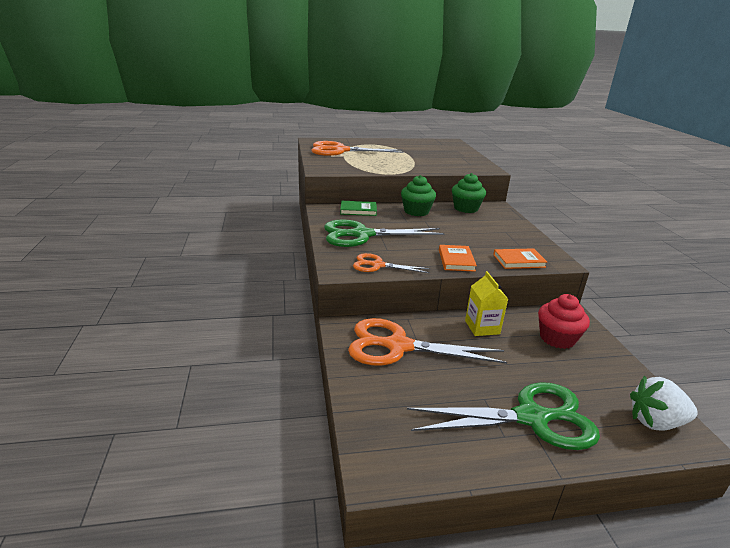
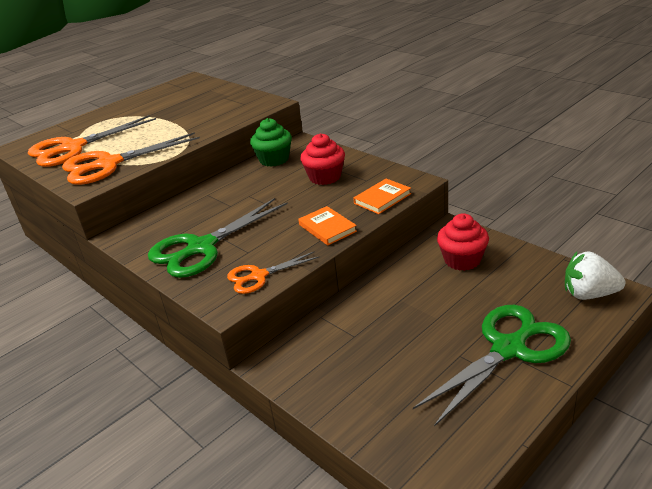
camera: 30 degrees left, 5 degrees up
green book [340,201,377,216] -> none
orange scissors [348,318,507,366] -> orange scissors moved to [62,132,200,185]
green cupcake [401,175,436,216] -> none
yellow carton [465,271,508,336] -> none
white strawberry [630,375,698,431] -> white strawberry turned 45 degrees clockwise [565,251,625,300]
none -> red cupcake [301,133,345,185]

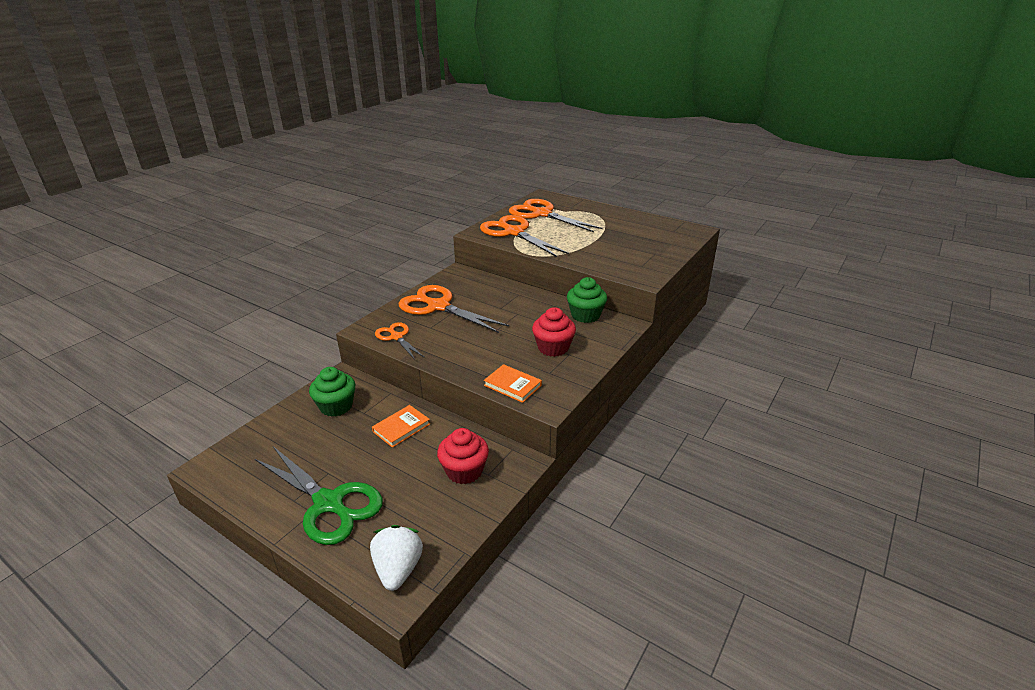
camera: 75 degrees right, 0 degrees up
green scissors [148,198,288,278] -> orange scissors [399,285,509,333]
orange book [298,206,357,245] -> orange book moved to [372,405,430,448]
none -> green cupcake [309,367,355,417]

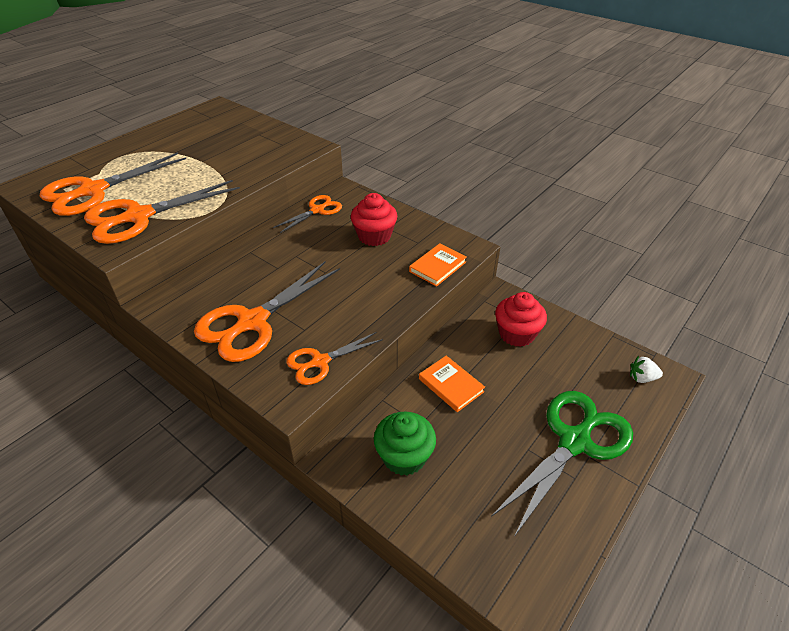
camera: 85 degrees left, 10 degrees up
white strawberry [370,525,423,591] -> white strawberry [630,356,663,383], size x0.57
green cupcake [567,277,607,323] -> orange scissors [273,195,342,233]

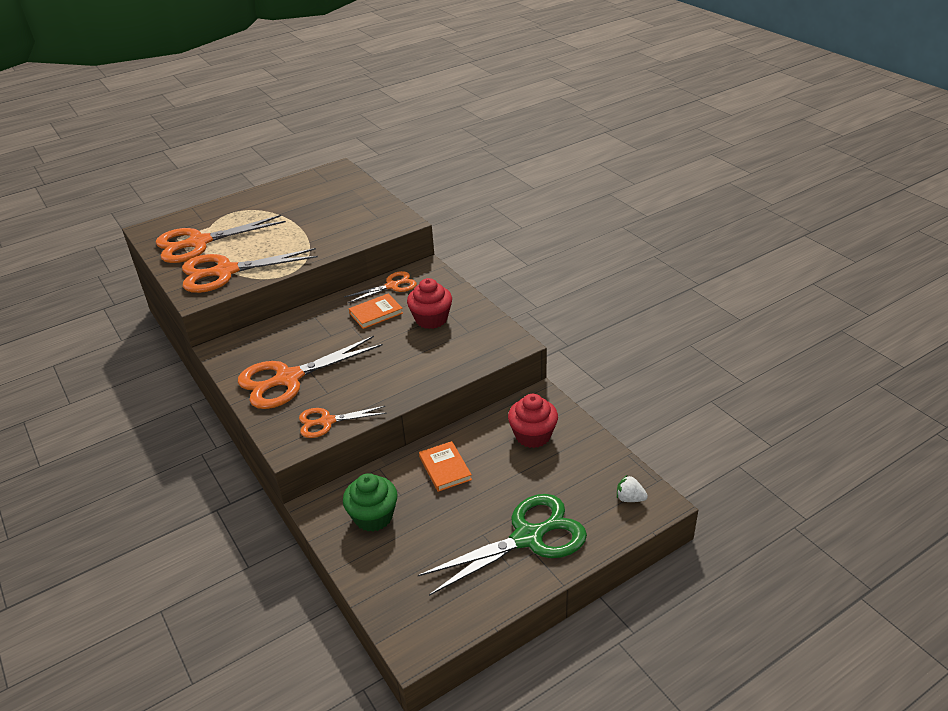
camera: 20 degrees right, 5 degrees down
orange book [409,243,467,287] -> orange book moved to [349,294,403,329]

